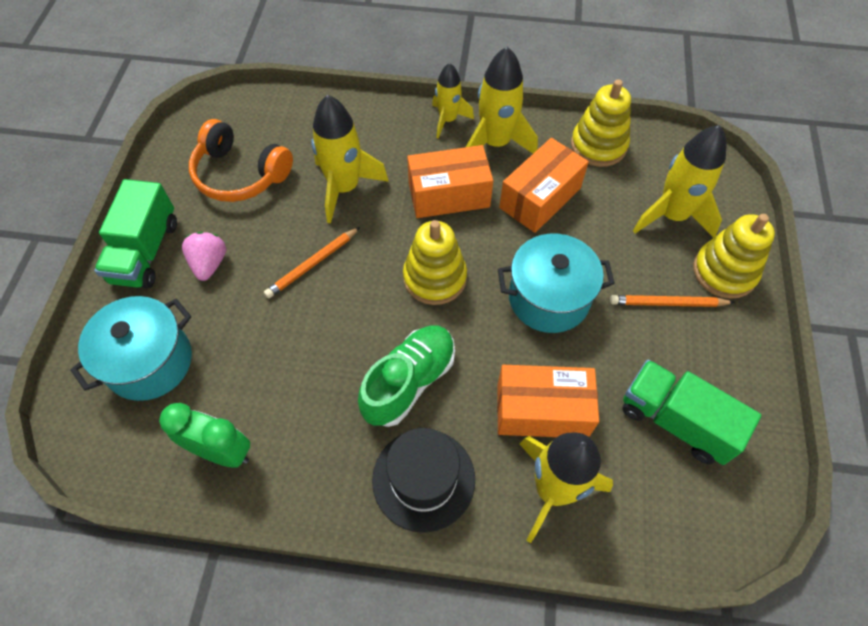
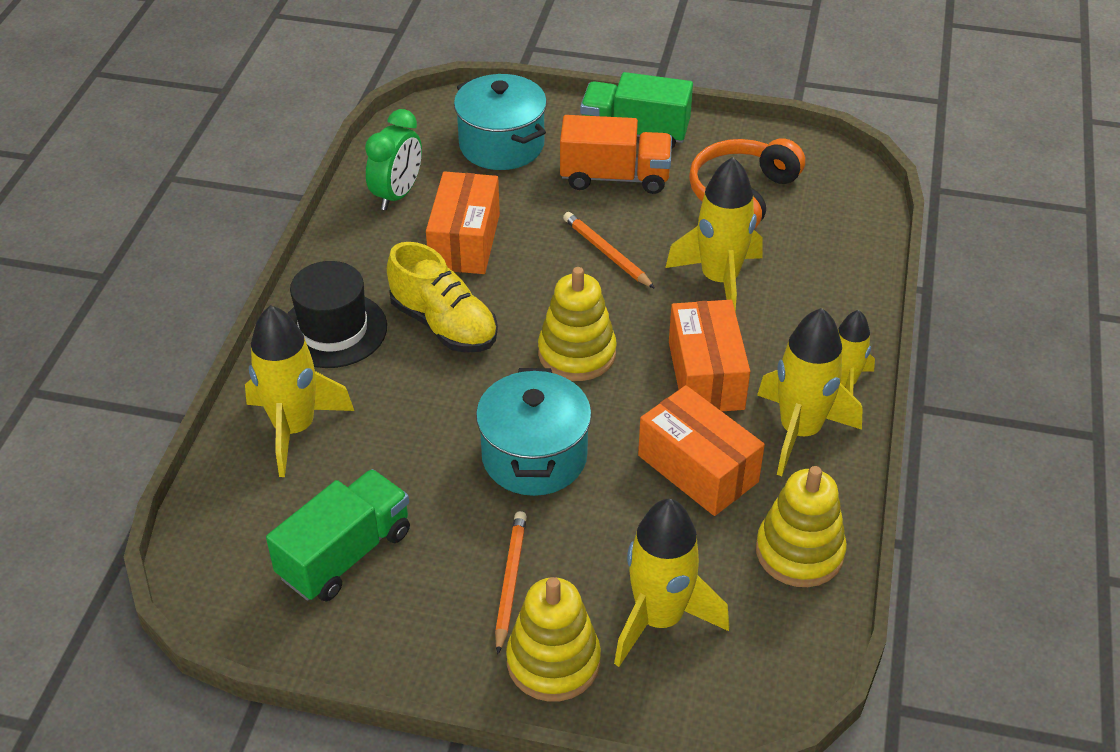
camera: 95 degrees right, 15 degrees down
pink strawberry [182,232,226,281] -> orange truck [560,115,672,194]
green shoe [358,326,455,427] -> yellow shoe [387,242,498,352]
orange box [497,365,599,437] -> orange box moved to [426,171,500,274]

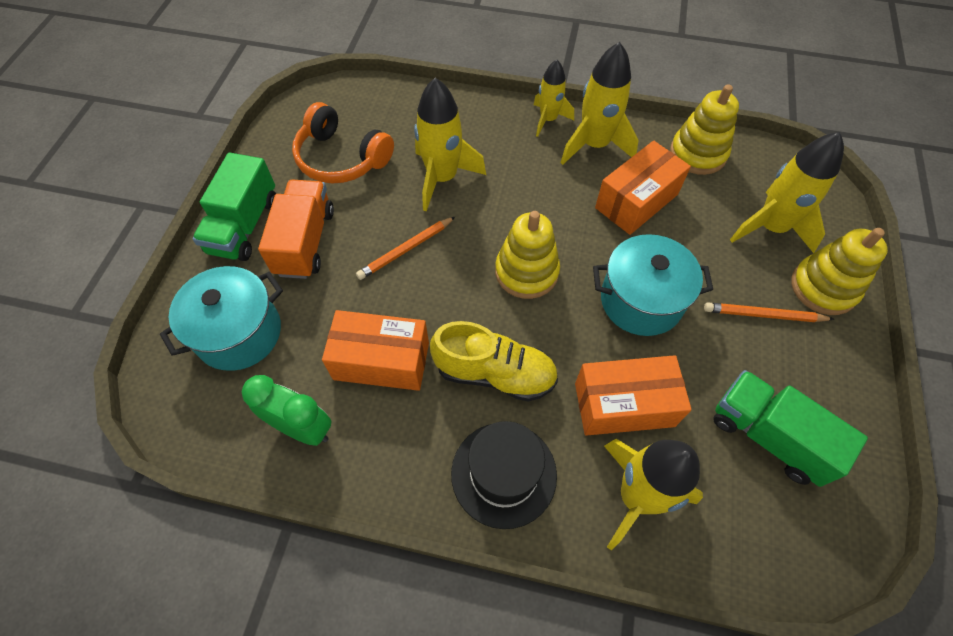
camera: 90 degrees left, 15 degrees up
yellow shoe [387,242,498,352] -> yellow shoe turned 60 degrees clockwise [430,321,558,402]
orange box [669,300,750,411] -> orange box moved to [575,355,692,436]

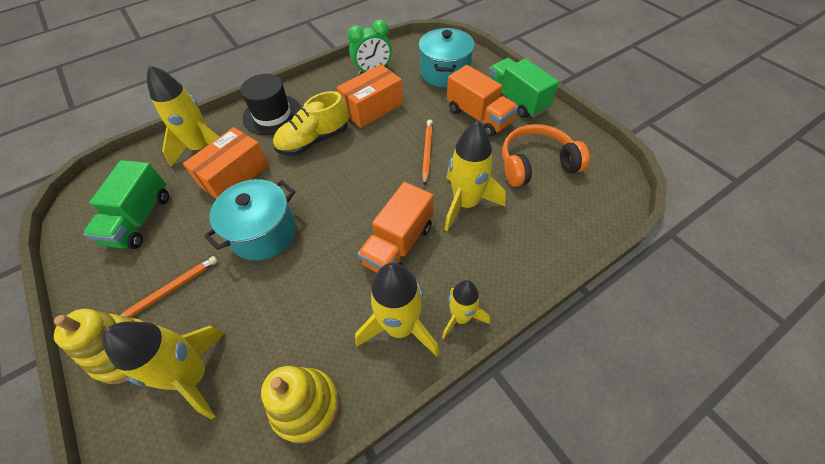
camera: 135 degrees right, 5 degrees down
yellow stacking toy [495,211,560,299] -> none
orange box [595,140,691,235] -> none
green truck [713,370,868,487] -> green truck turned 105 degrees clockwise [83,160,169,249]
none -> orange truck [358,182,434,273]

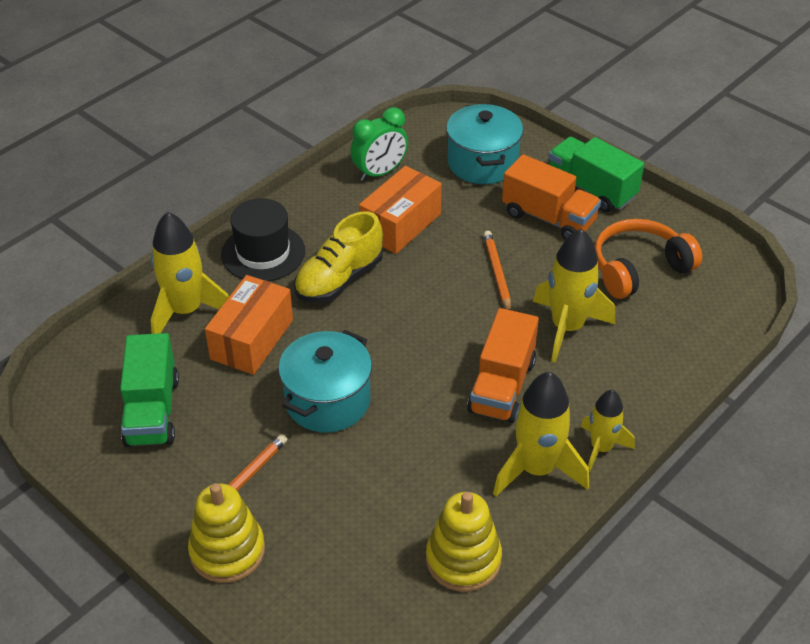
camera: 15 degrees left, 10 degrees down
yellow rocket [102,321,225,420] -> none

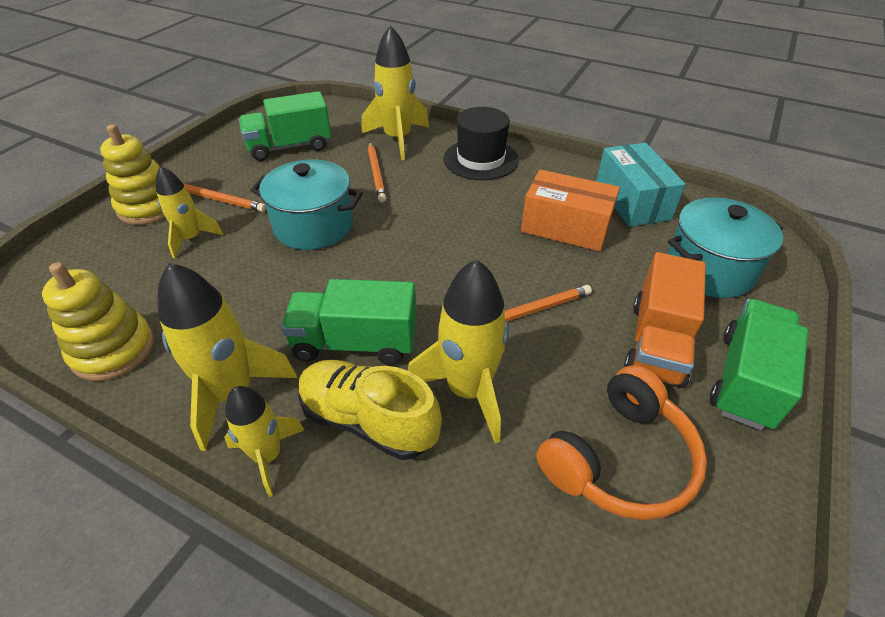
camera: 75 degrees right, 0 degrees up
orange box [205,275,293,375] -> orange pencil [368,142,386,202]
yellow shoe [294,211,383,303] -> yellow shoe moved to [299,360,442,460]
green clock [350,107,408,181] -> turquoise box [596,143,685,227]
orange truck [467,308,539,423] -> green truck [281,279,417,365]
orange headphones [594,219,702,299] -> orange headphones turned 90 degrees clockwise [537,365,707,520]
none -> yellow rocket [156,166,223,258]

